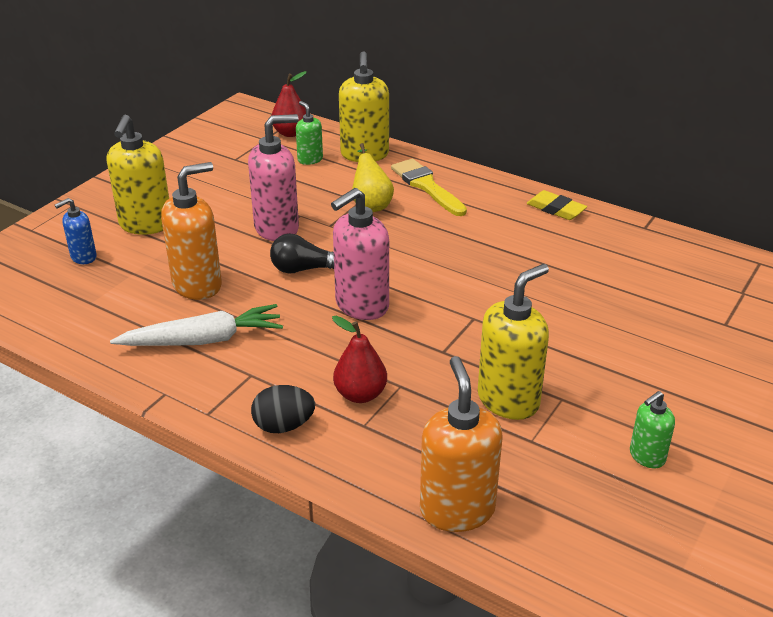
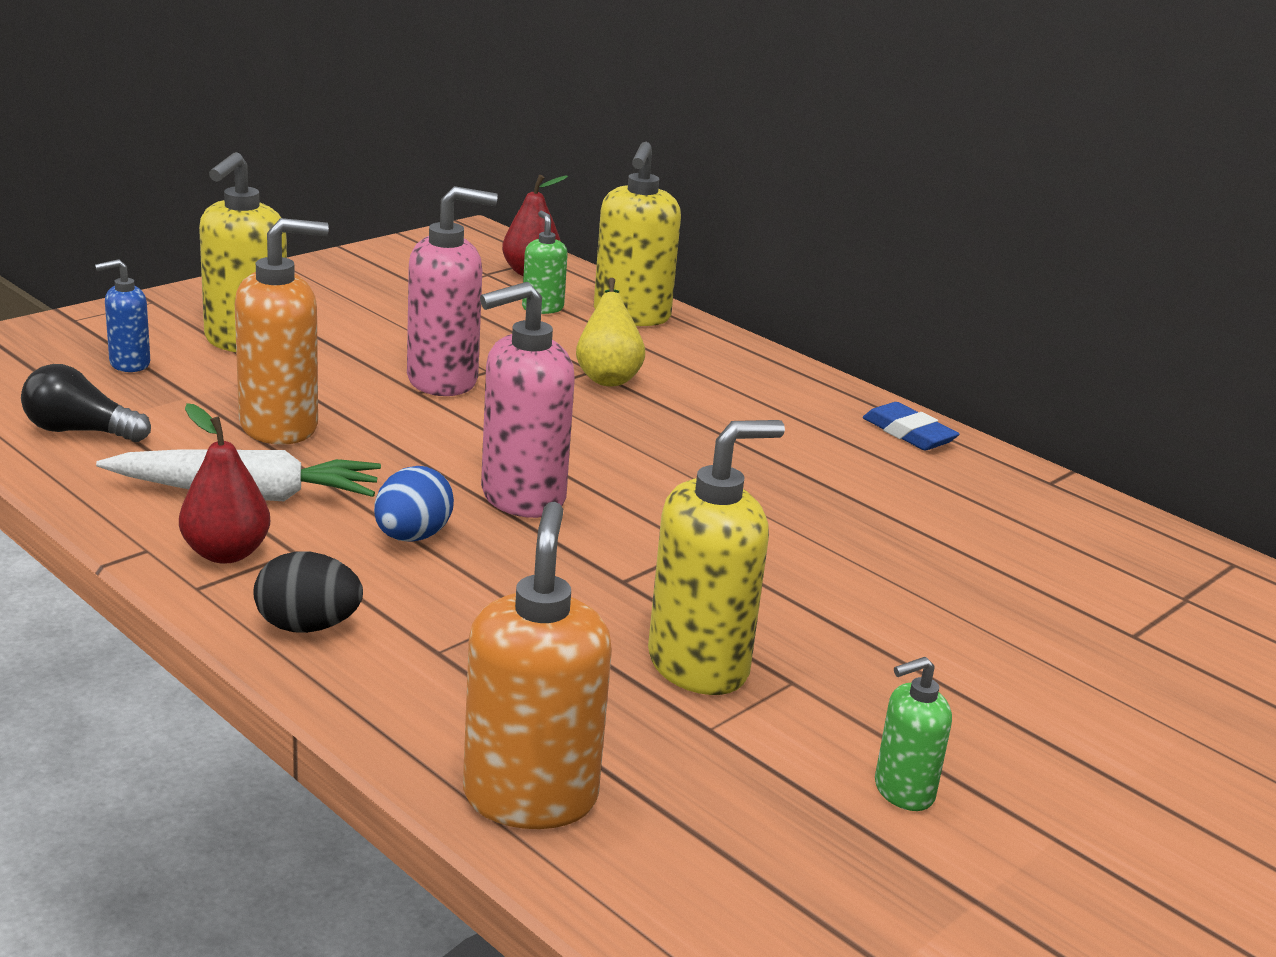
camera: 10 degrees right, 10 degrees down
black light bulb [270,233,334,274] -> black light bulb moved to [21,364,151,442]
red pear [332,316,387,403] -> red pear moved to [179,403,270,564]
yellow brush [391,159,467,216] -> none
yellow eraser [527,190,587,220] -> blue eraser [863,402,960,451]
none -> blue egg [374,466,454,542]

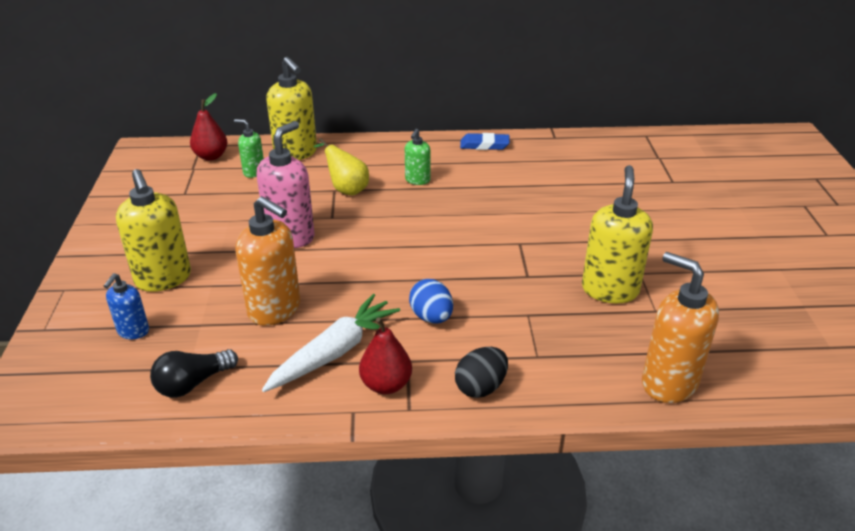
camera: 45 degrees left, 10 degrees up
orange soap dispenser [235,218,329,445] -> orange soap dispenser turned 105 degrees clockwise [235,196,300,326]
pink soap dispenser [480,282,575,518] -> none
green soap dispenser [875,657,952,811] -> green soap dispenser moved to [405,129,431,185]

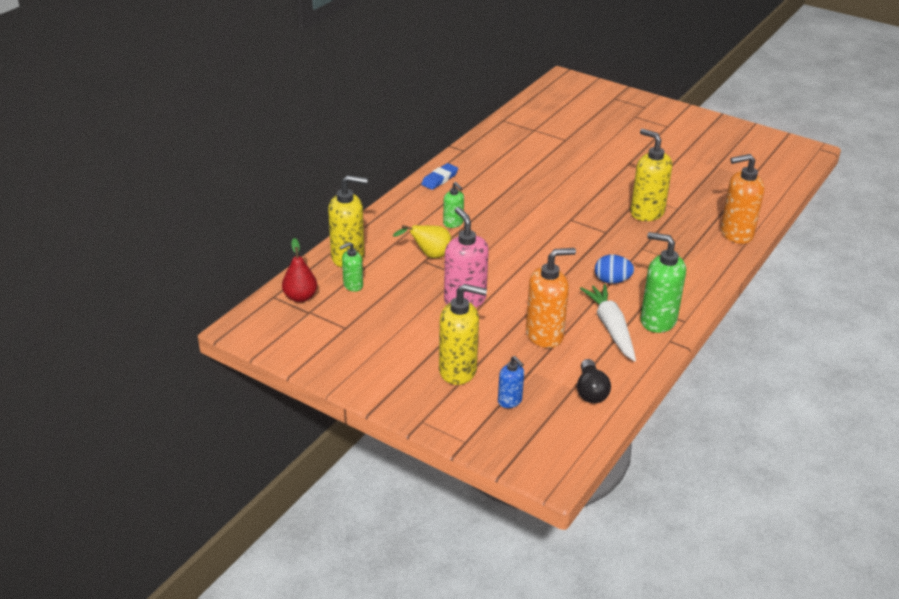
camera: 55 degrees left, 0 degrees up
red pear [355,317,412,394] -> green soap dispenser [640,232,686,333]
black egg [455,347,508,398] -> none

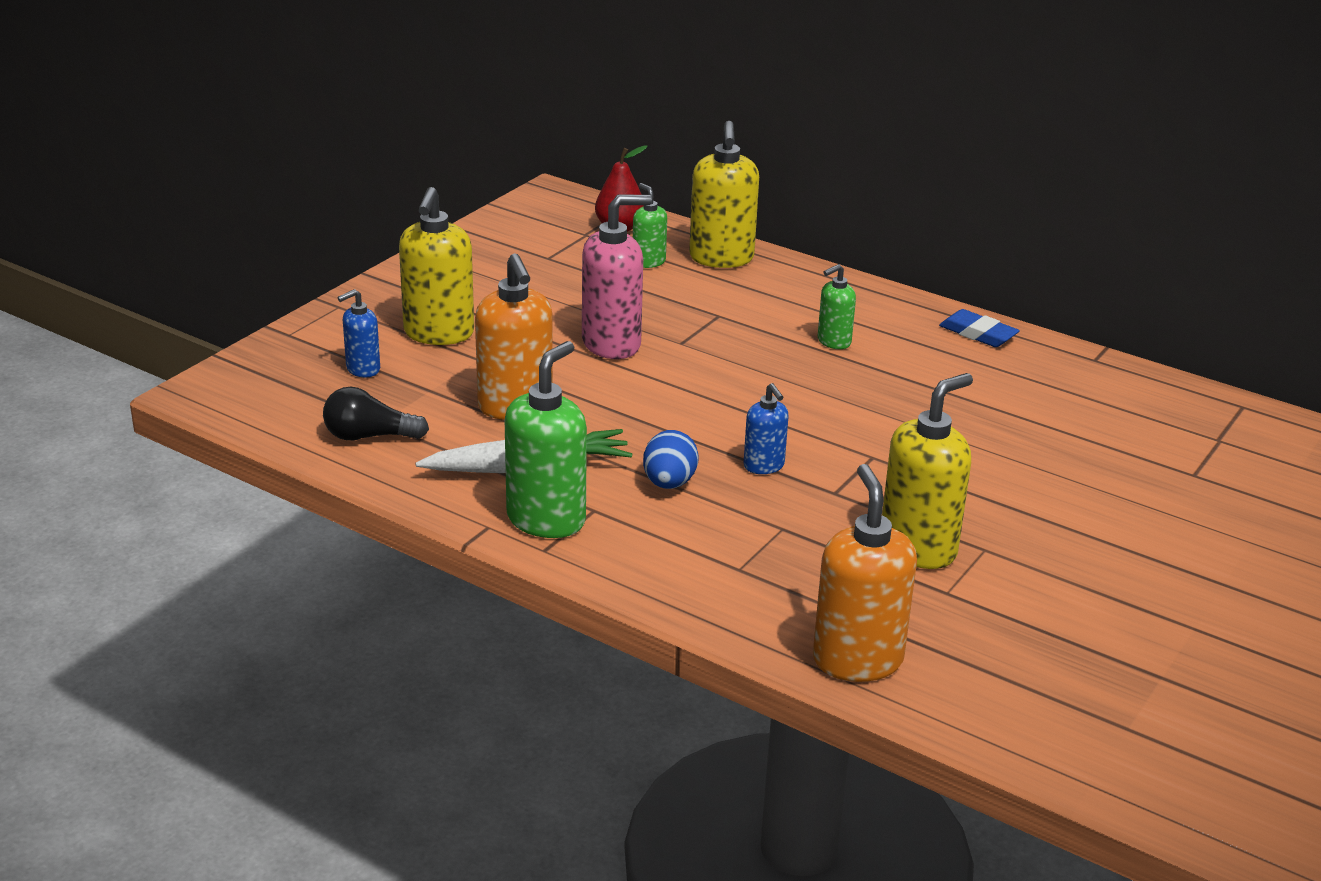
camera: 90 degrees right, 5 degrees down
yellow pear [393,225,452,258] -> none
none -> blue soap dispenser [744,383,789,474]

